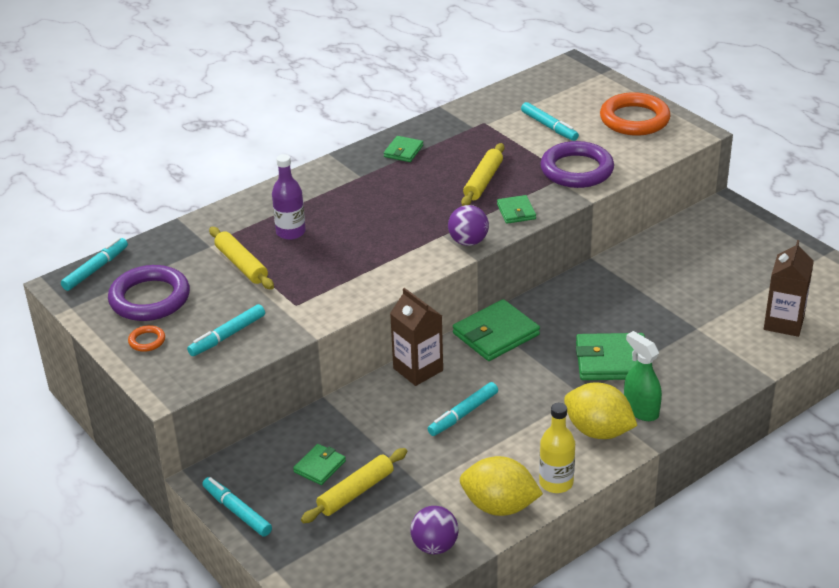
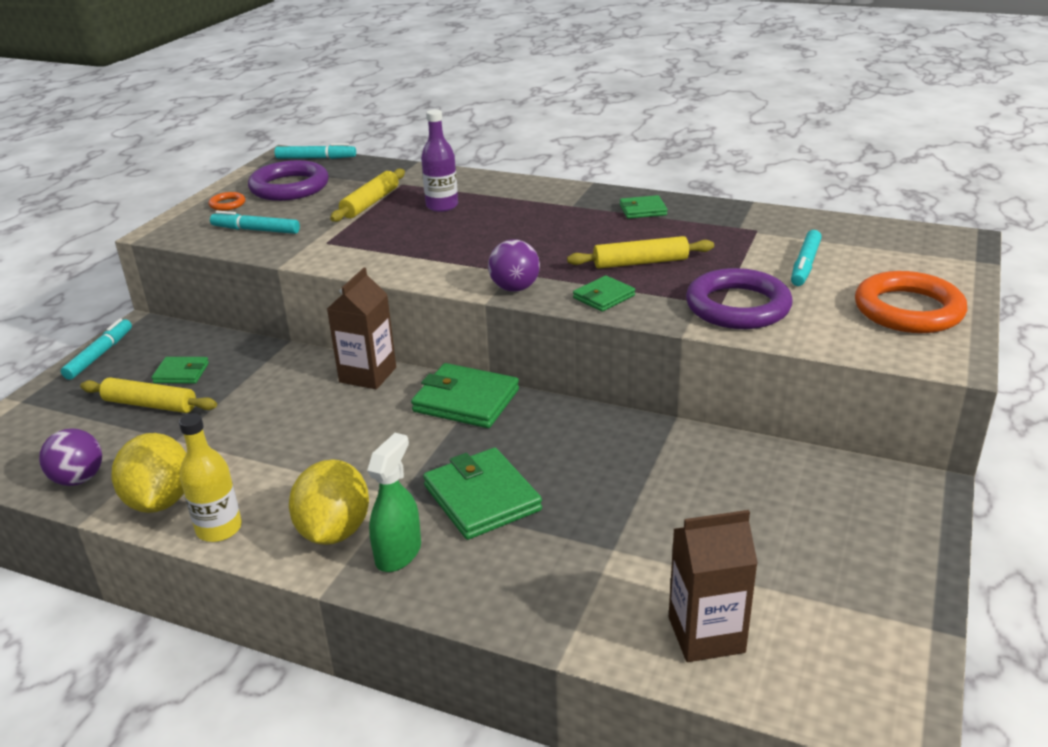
camera: 60 degrees right, 5 degrees down
turquoise marker [428,382,498,436] -> none

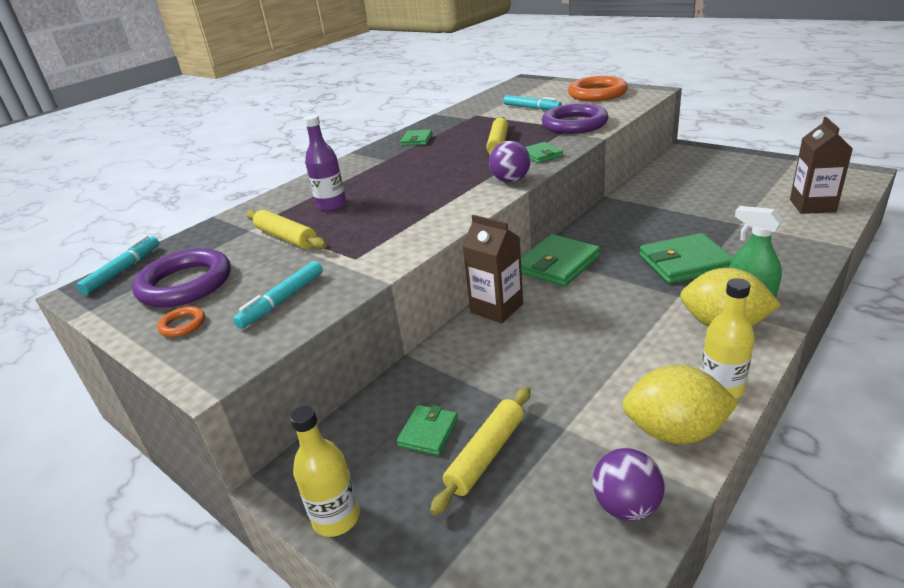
camera: 70 degrees left, 0 degrees up
turquoise marker [61,318,132,380] -> yellow bottle [290,406,360,537]

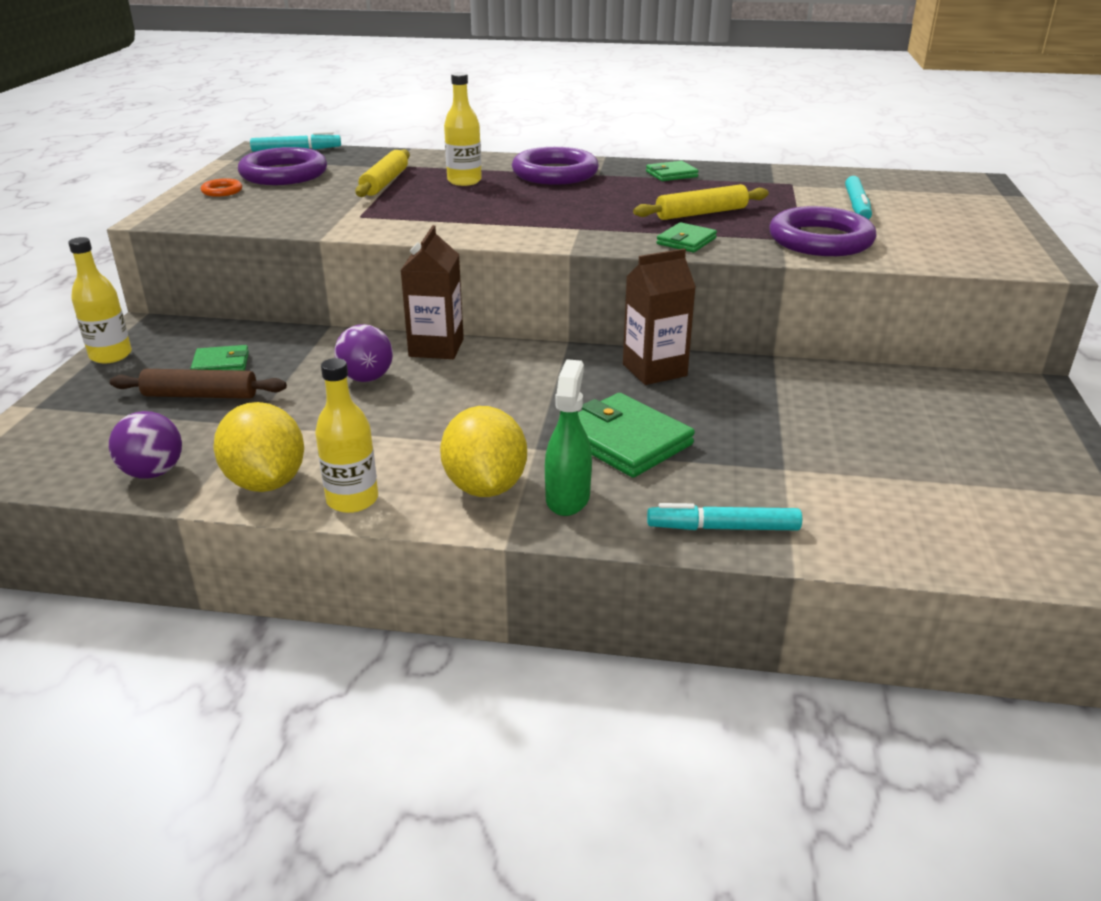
camera: 55 degrees right, 0 degrees up
turquoise marker [233,261,323,329] -> turquoise marker moved to [647,503,802,530]
purple bottle [304,115,346,211] -> yellow bottle [444,72,482,186]
yellow rolling pin [430,387,531,516] -> brown rolling pin [110,369,287,399]
purple ball [489,141,530,183] -> purple ball moved to [334,324,393,382]
green wallet [521,234,600,287] -> none
orange ring [568,76,628,101] -> none
brown carton [790,117,853,214] -> brown carton moved to [623,248,696,385]
none -> purple ring [512,147,599,185]

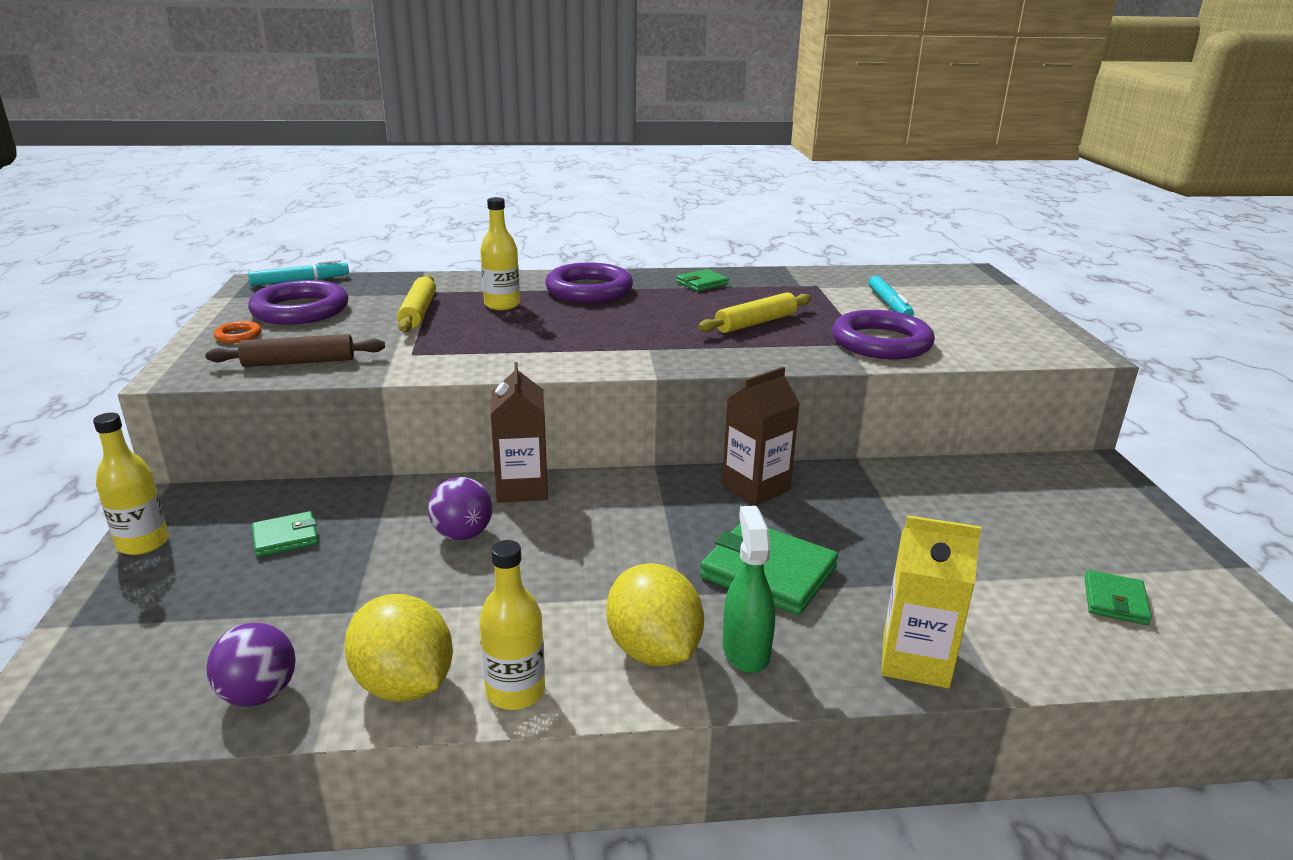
camera: 15 degrees left, 5 degrees down
brown rolling pin [110,369,287,399] -> brown rolling pin moved to [206,334,385,367]
turquoise marker [647,503,802,530] -> yellow carton [881,515,981,688]
green wallet [657,222,717,252] -> green wallet moved to [1084,570,1152,625]

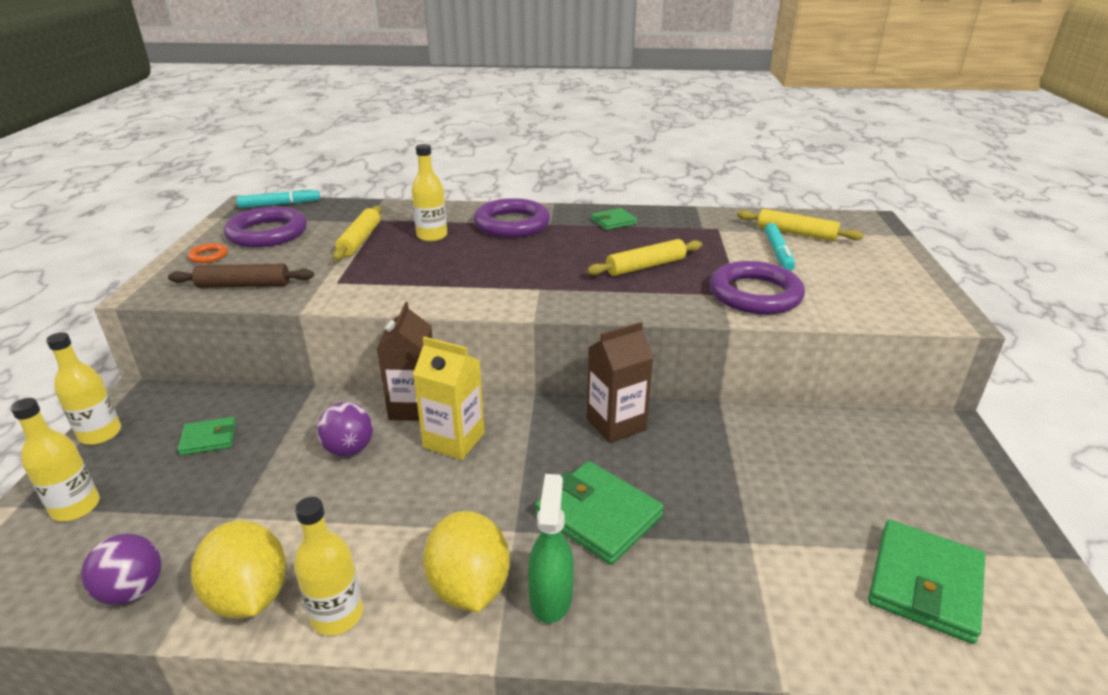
camera: 10 degrees right, 5 degrees up
yellow carton [881,515,981,688] -> yellow carton moved to [413,337,485,460]
green wallet [1084,570,1152,625] -> green wallet [868,520,985,644], size x1.80
none -> yellow bottle [11,398,100,521]
none -> yellow rolling pin [737,209,864,241]

